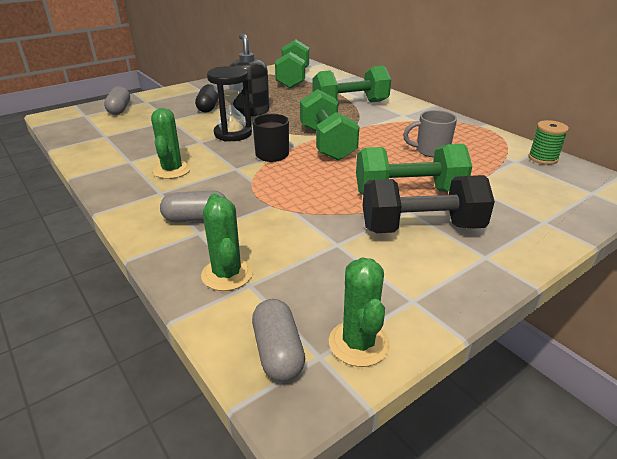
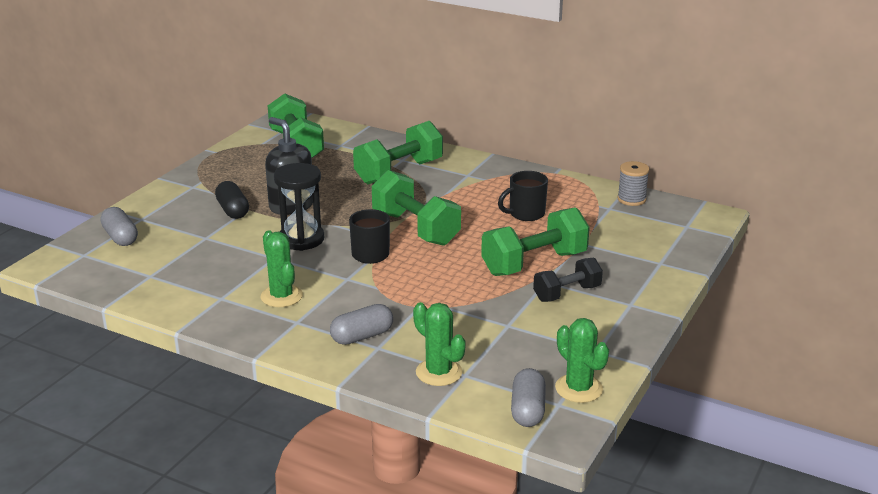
camera: 25 degrees left, 5 degrees down
grey capsule [252,299,305,382] -> grey capsule turned 45 degrees clockwise [511,368,546,427]
black dumbbell [363,175,495,233] -> black dumbbell [533,258,603,302], size x0.62
grey mug [403,110,457,158] -> black mug [498,171,548,221]
green spool [528,120,569,165] -> grey spool [617,161,649,206]

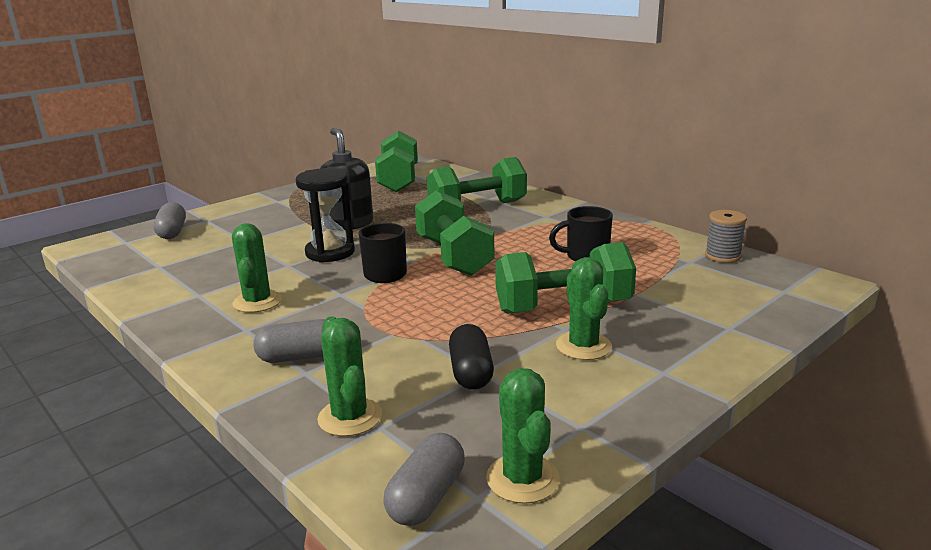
camera: 20 degrees right, 5 degrees down
black capsule [215,181,249,219] -> black capsule moved to [449,324,494,390]
black dumbbell [533,258,603,302] -> green cactus [556,257,612,360]

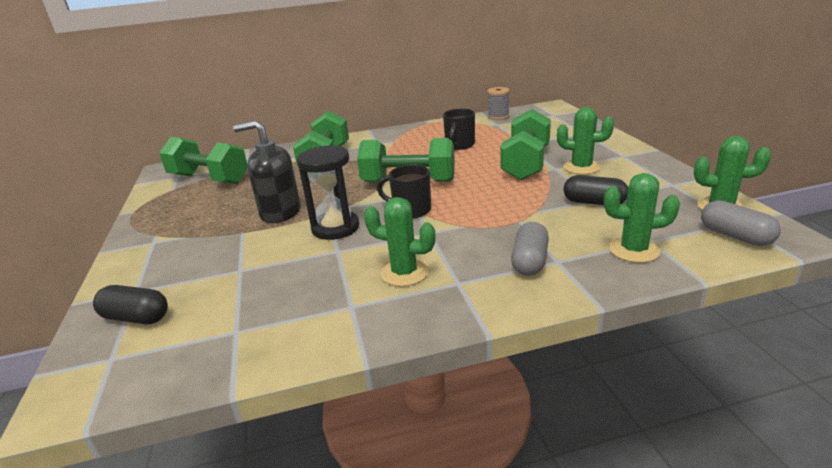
camera: 60 degrees left, 5 degrees up
grey capsule [153,202,186,239] -> black capsule [93,285,168,324]

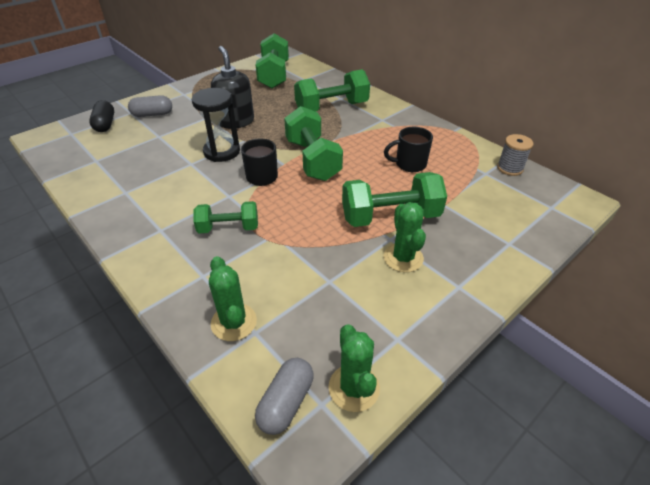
camera: 60 degrees right, 15 degrees up
green cactus [364,197,436,286] -> none
grey capsule [511,222,549,276] -> grey capsule moved to [128,95,172,117]
black capsule [564,175,628,205] -> none
none -> green dumbbell [193,201,258,233]

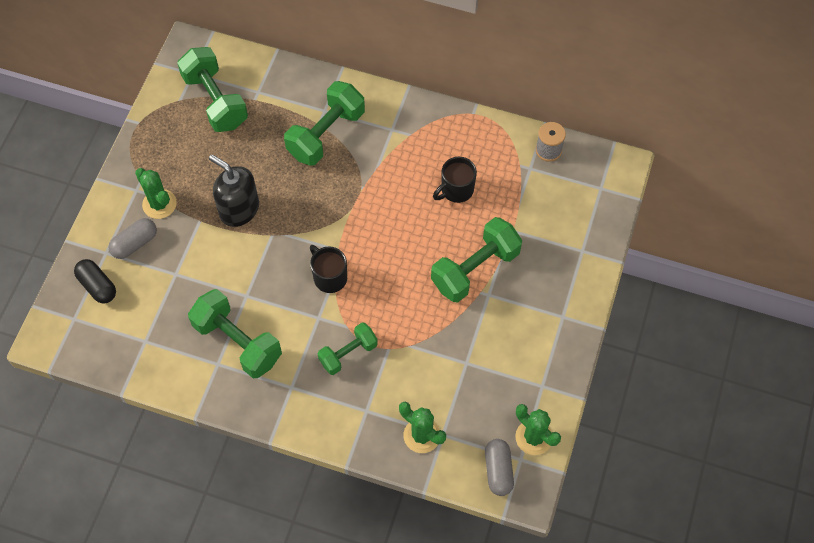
camera: 30 degrees left, 20 degrees up
black hourglass [192,88,240,162] -> none
green dumbbell [284,106,343,181] -> green dumbbell moved to [188,289,282,378]
green cactus [383,202,426,272] -> green cactus moved to [135,168,176,219]

